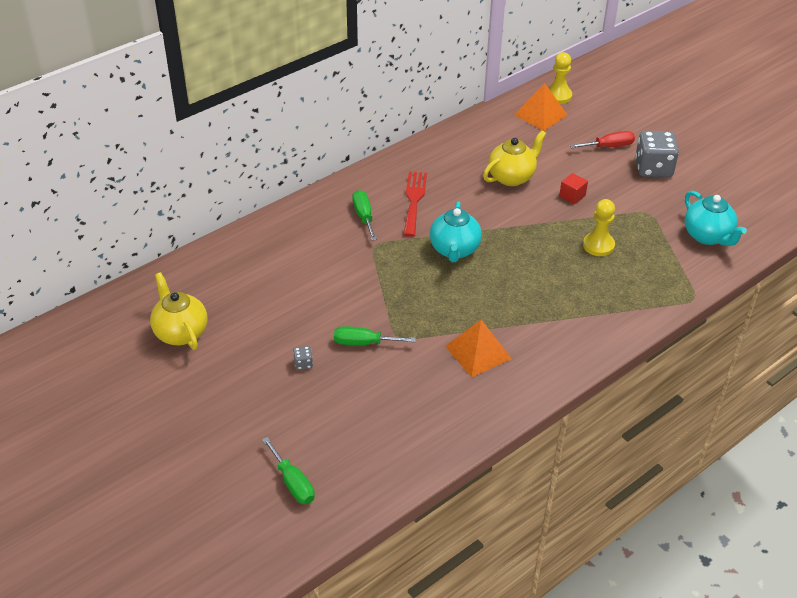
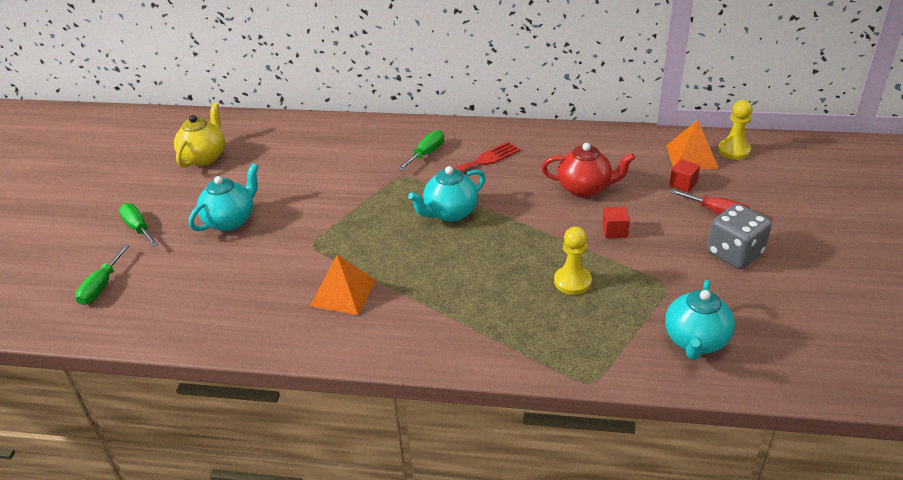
camera: 50 degrees right, 5 degrees down
grey dice [293,346,313,370] -> turquoise teapot [189,163,259,231]
green screwdriver [334,326,416,345] -> green screwdriver moved to [119,203,158,247]
yellow teapot [483,130,546,186] -> red teapot [542,143,635,197]
none -> red cube [669,159,700,192]

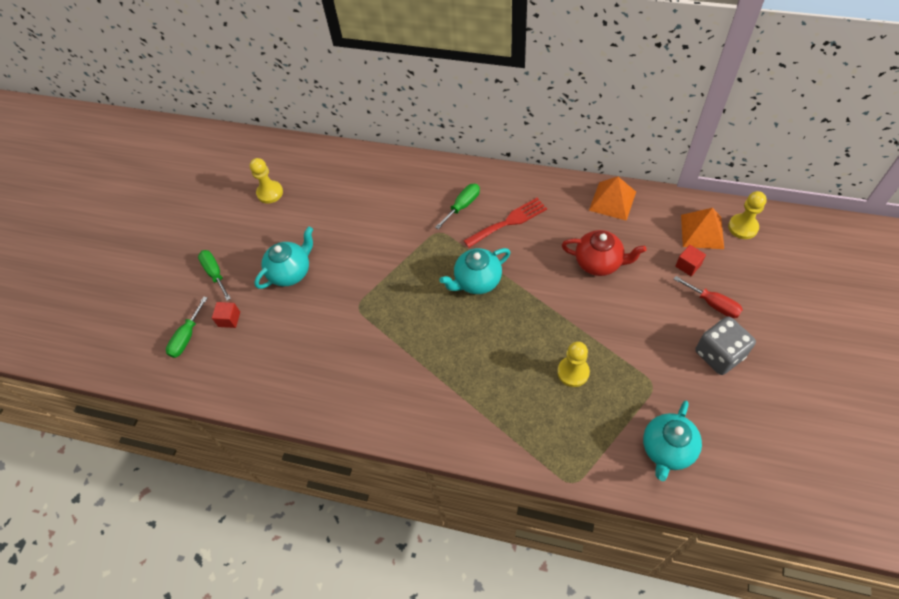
camera: 10 degrees right, 20 degrees up
yellow teapot [174,103,225,168] -> yellow pawn [250,158,283,203]
orange pyramid [310,255,377,315] -> orange pyramid moved to [589,177,636,221]
red cube [602,207,630,238] -> red cube moved to [212,302,240,328]

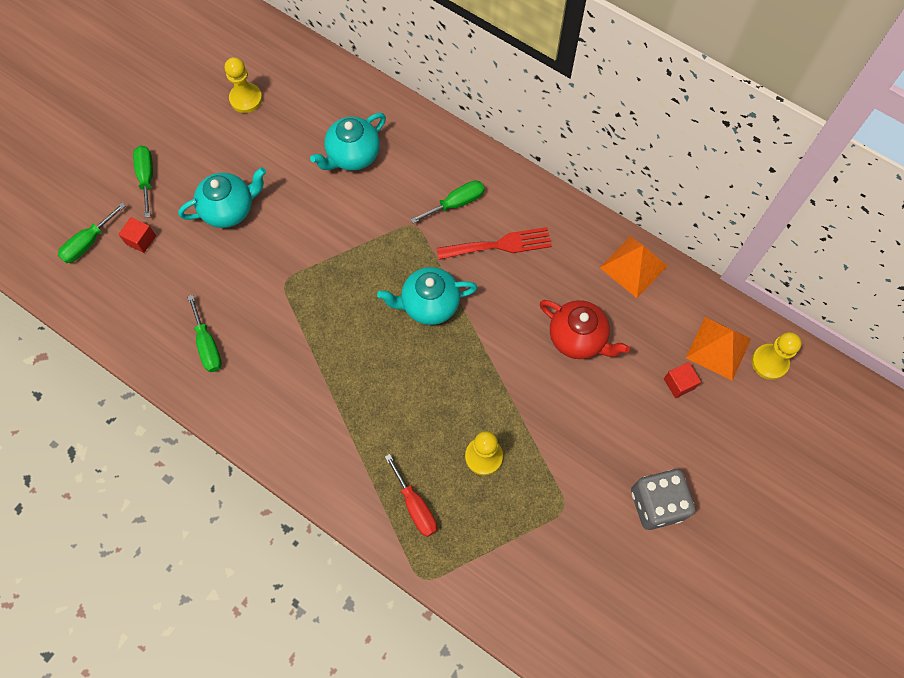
camera: 15 degrees right, 10 degrees up
turquoise teapot [643,401,702,481] -> turquoise teapot moved to [310,113,386,171]
red screwdriver [674,276,743,318] -> red screwdriver moved to [385,454,437,537]
none -> green screwdriver [187,295,222,372]

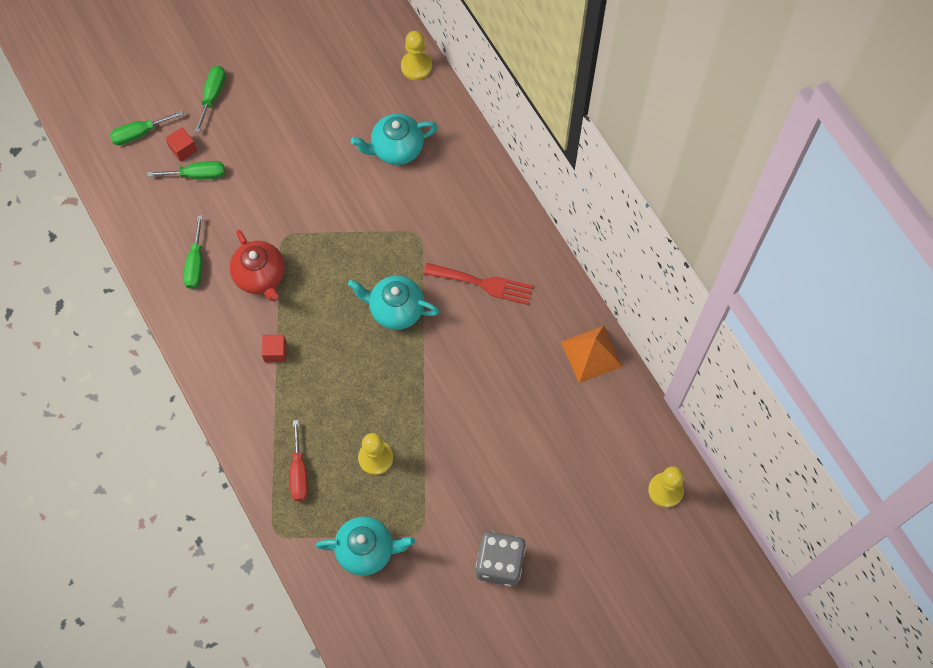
camera: 25 degrees right, 0 degrees up
turquoise teapot [178,167,266,228] -> turquoise teapot moved to [316,516,415,576]
yellow pawn [225,57,262,113] -> yellow pawn moved to [401,31,432,80]
green screwdriver [410,180,485,224] -> green screwdriver moved to [147,161,225,179]
red teapot [540,300,630,359] -> red teapot moved to [230,230,285,301]
red cube [664,362,701,398] -> red cube moved to [262,335,287,362]
orange pyramid [686,317,751,381] -> none

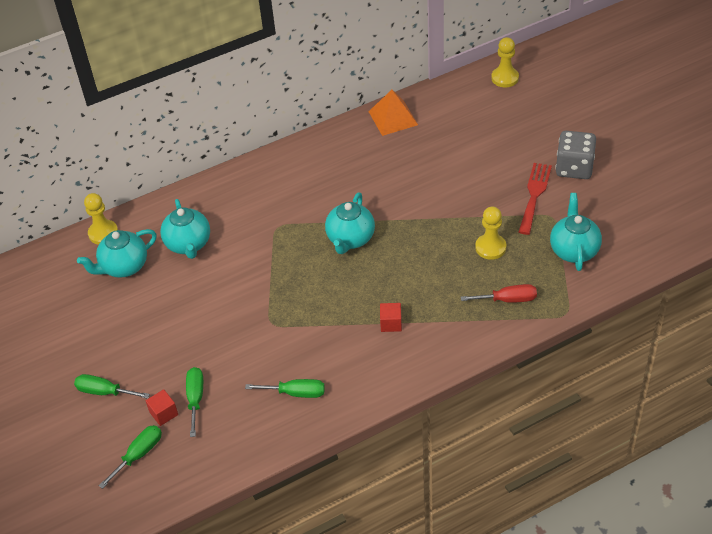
camera: 85 degrees left, 20 degrees down
green screwdriver [110,110,184,145] -> green screwdriver turned 120 degrees counterclockwise [99,425,162,489]
red teapot [230,230,285,301] -> none
red fork [424,263,533,305] -> red fork moved to [519,163,552,235]
none -> turquoise teapot [77,229,157,278]

